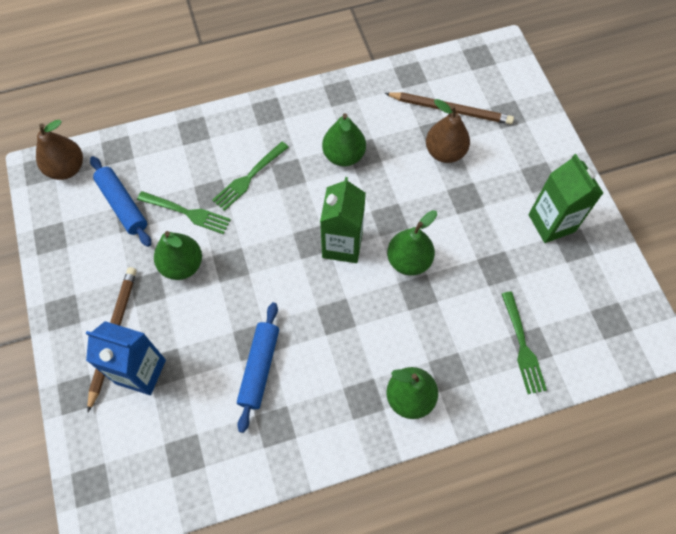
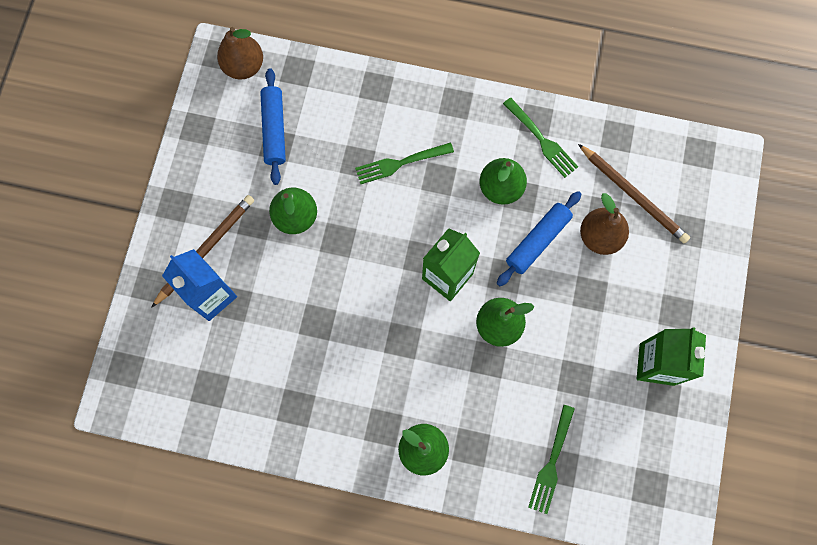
camera: 30 degrees right, 10 degrees up
green fork [137,191,231,234] -> green fork moved to [503,97,578,178]
blue rolling pin [237,302,279,433] -> blue rolling pin moved to [497,191,581,286]

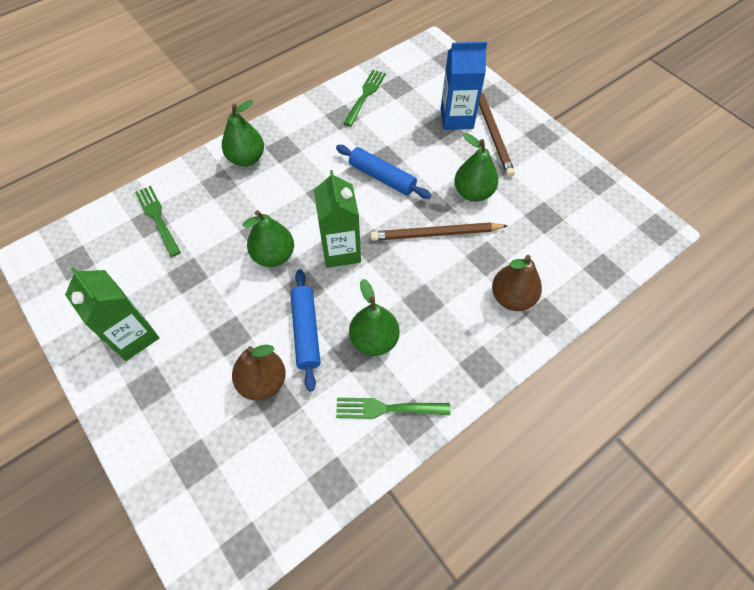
camera: 130 degrees right, 15 degrees down
brown pear [217,27,263,80] -> brown pear moved to [492,255,542,311]
blue rolling pin [260,68,286,185] -> blue rolling pin moved to [336,145,431,199]
green fork [355,142,454,184] -> green fork moved to [343,70,386,126]
brown pencil [578,144,690,243] -> brown pencil moved to [371,222,508,241]

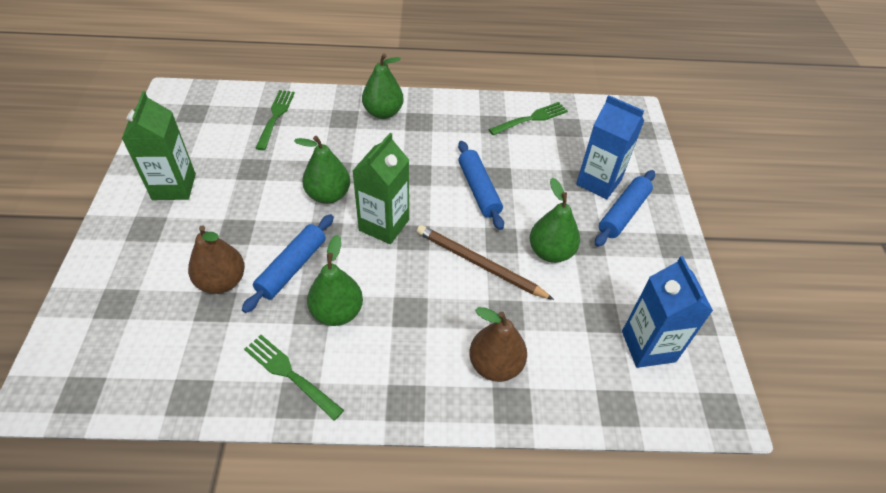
camera: 35 degrees right, 10 degrees down
brown pencil [479,92,515,177] -> blue rolling pin [595,170,655,247]
none -> blue carton [622,256,713,368]

